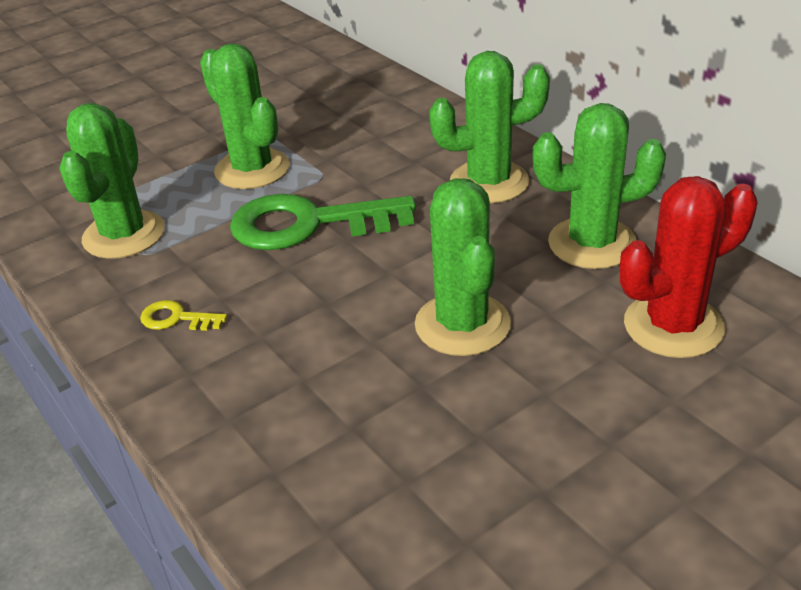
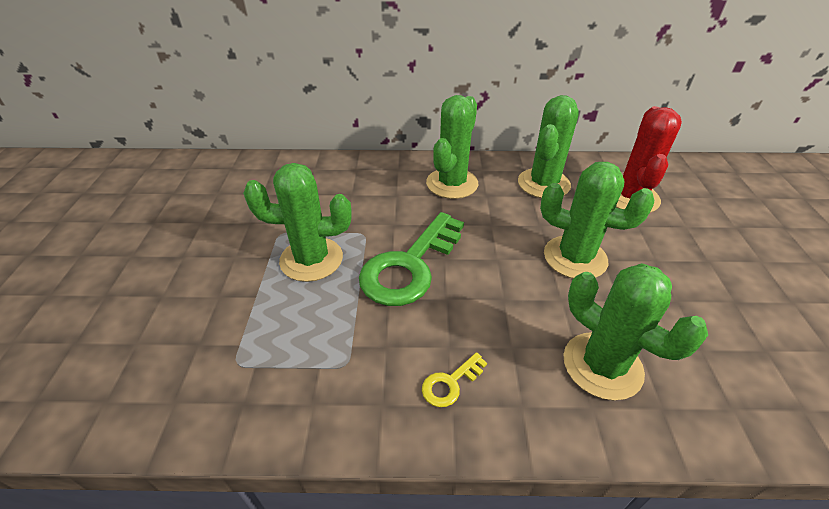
camera: 55 degrees left, 5 degrees up
green cactus [59,103,165,259] -> green cactus moved to [563,263,708,401]

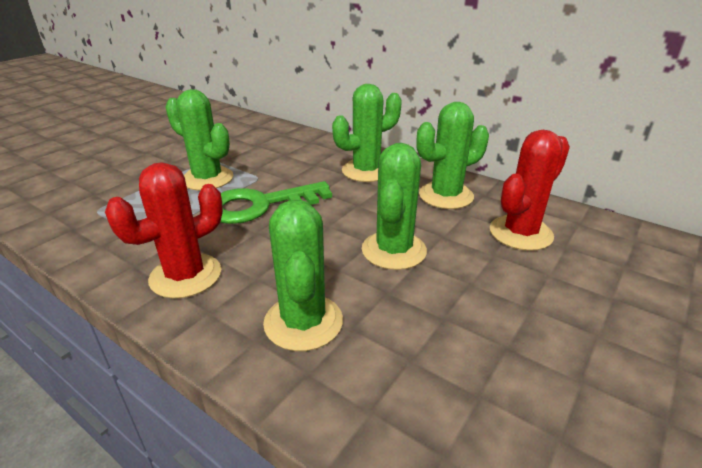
camera: 35 degrees right, 10 degrees down
yellow key [422,352,487,407] -> red cactus [105,162,223,299]
green cactus [540,162,654,278] -> green cactus turned 45 degrees clockwise [362,143,427,270]

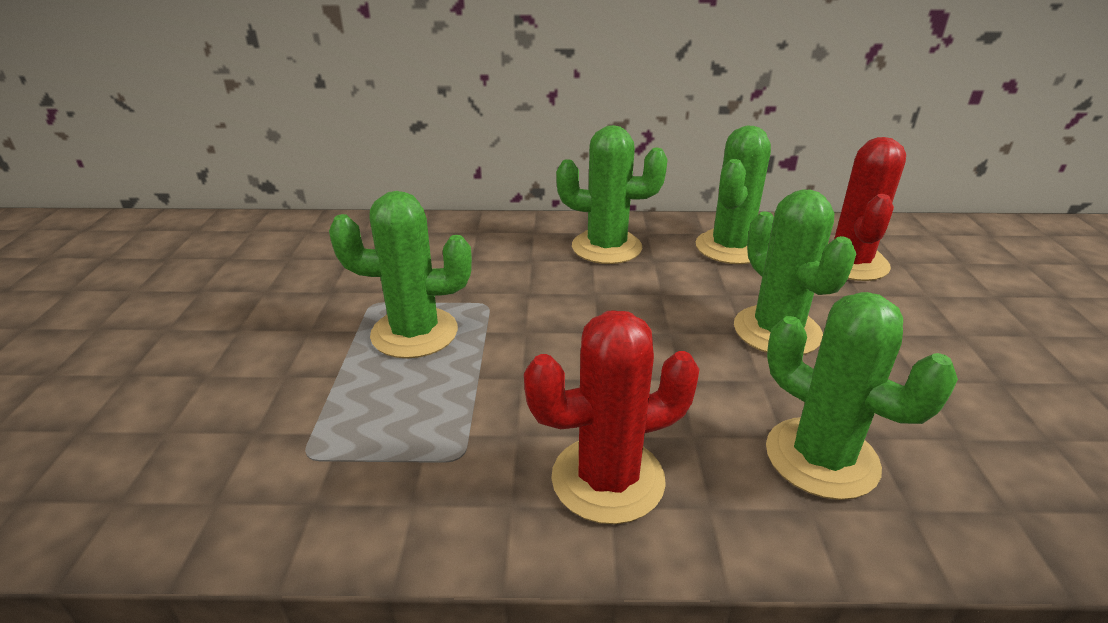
camera: 35 degrees left, 0 degrees up
red cactus [105,162,223,299] -> red cactus turned 60 degrees clockwise [524,311,700,524]
green key [220,181,332,224] -> none
green cactus [332,84,402,182] -> green cactus turned 75 degrees clockwise [556,125,668,264]

